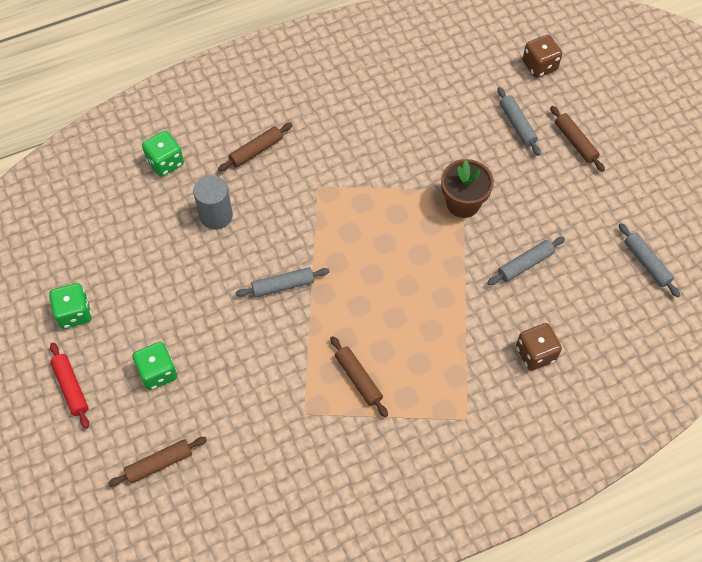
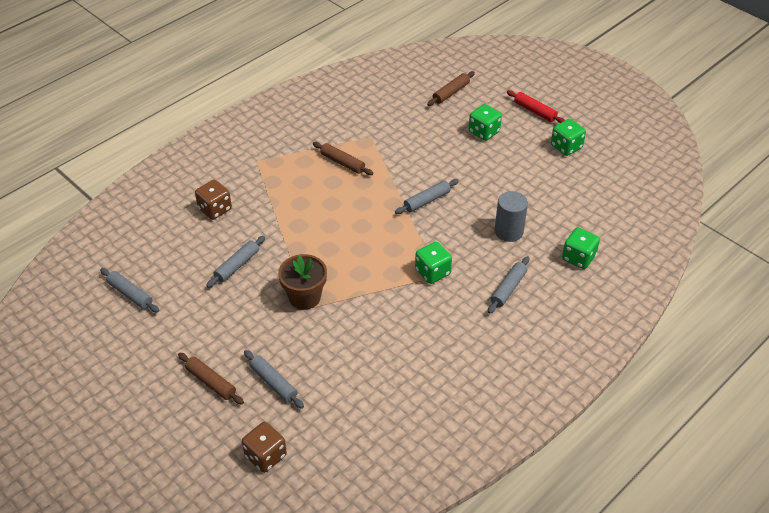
camera: 160 degrees right, 15 degrees down
brown rolling pin [218,123,293,171] -> grey rolling pin [488,256,529,314]
none -> green dice [415,242,452,284]

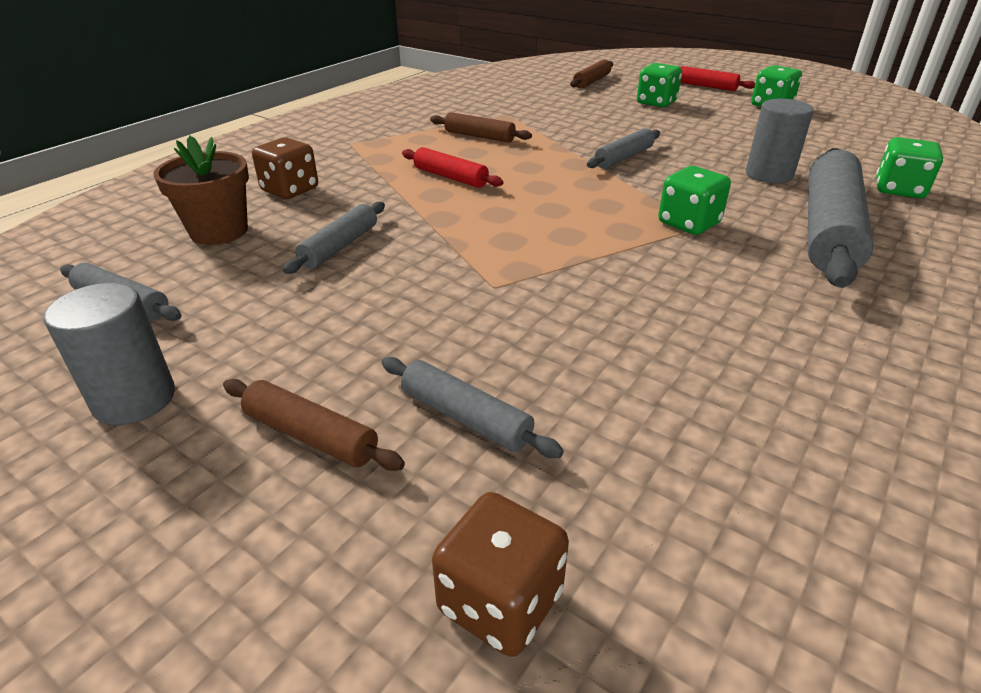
camera: 10 degrees left, 10 degrees down
brown flower pot [278,254,327,310] -> brown flower pot moved to [154,136,249,245]
grey rolling pin [488,256,529,314] -> grey rolling pin [808,148,873,288], size x1.99
none -> grey cylinder [44,283,175,425]
none -> red rolling pin [402,147,503,188]

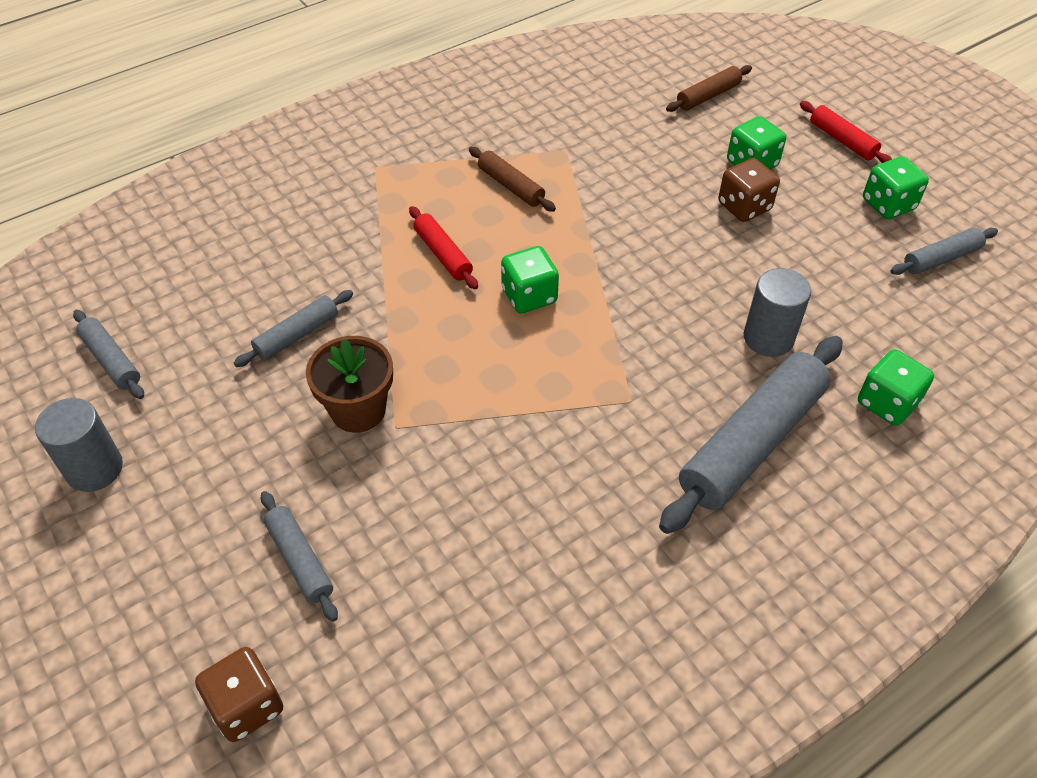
camera: 20 degrees right, 15 degrees up
brown flower pot [154,136,249,245] -> brown flower pot moved to [306,336,393,433]
brown rolling pin [223,379,405,471] -> none
brown dice [252,137,318,199] -> brown dice moved to [718,158,780,222]
grey rolling pin [587,128,660,169] -> grey rolling pin moved to [891,228,998,275]
green dice [658,166,731,235] -> green dice moved to [501,246,559,314]

